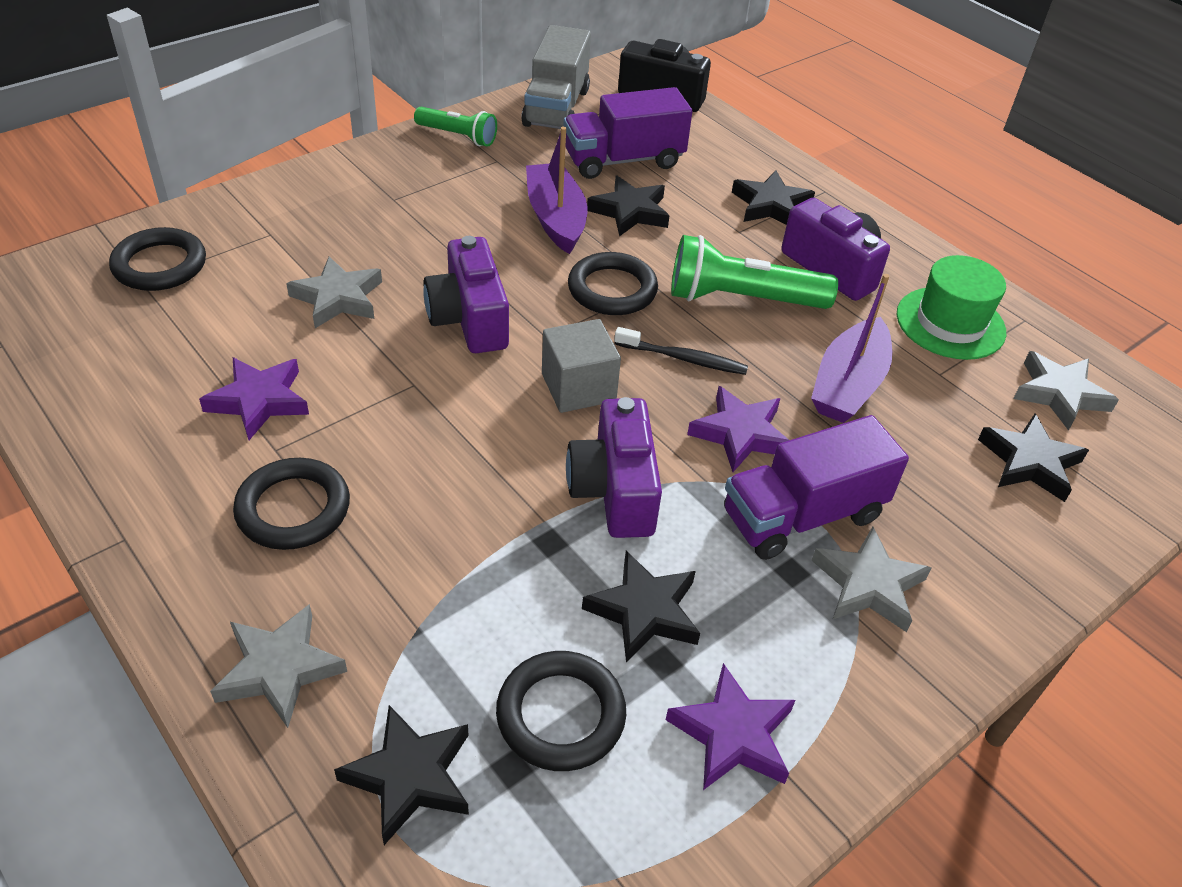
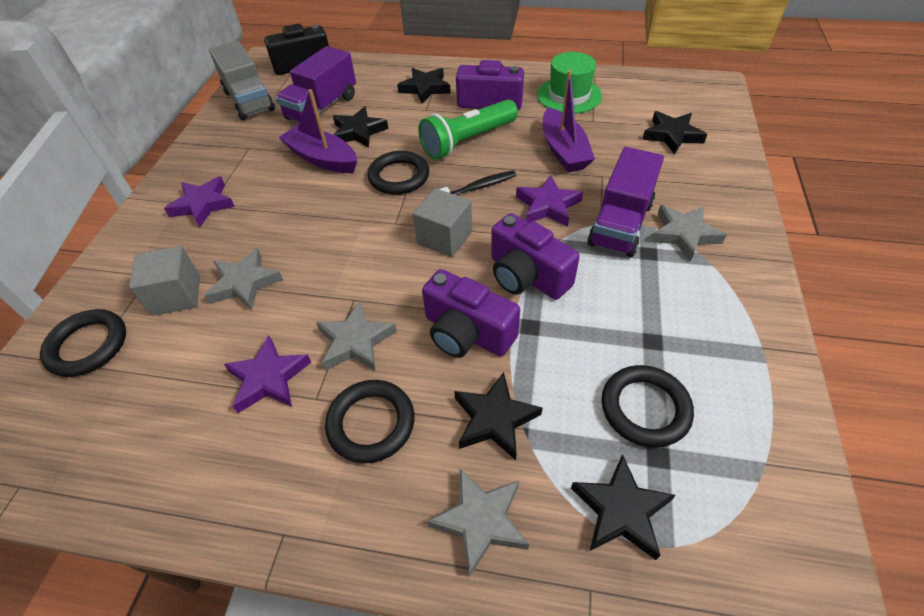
camera: 35 degrees left, 5 degrees up
green flashlight [414,107,497,147] -> none
purple camera [423,236,509,353] -> purple camera moved to [422,269,520,358]
black star [582,551,700,663] -> black star moved to [454,372,542,460]
purple star [666,663,795,790] -> purple star moved to [164,176,235,227]
grey star [1013,351,1119,431] -> grey star moved to [316,301,397,371]
none -> grey cube [129,246,200,316]

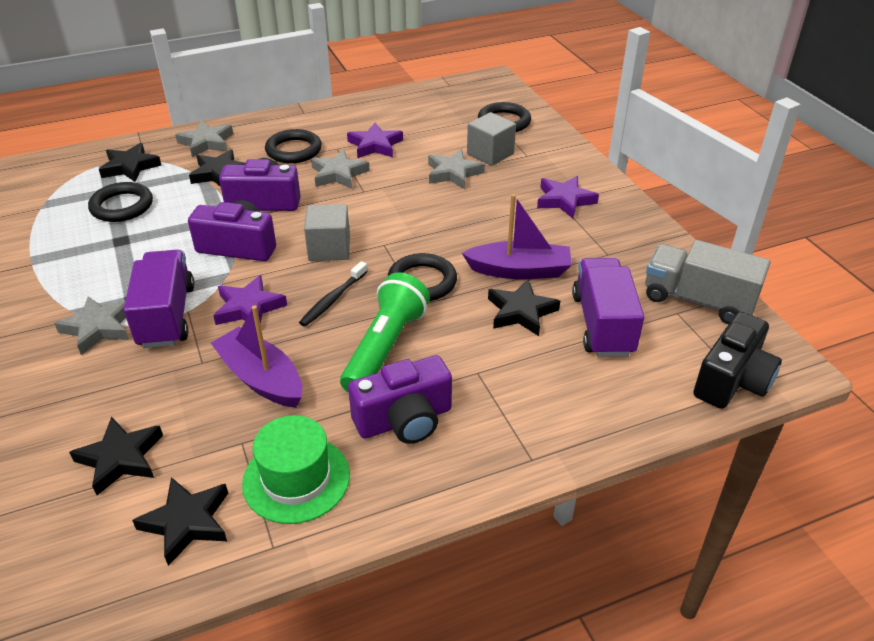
camera: 145 degrees right, 10 degrees down
black star [397,68,451,104] -> black star moved to [132,477,228,566]

